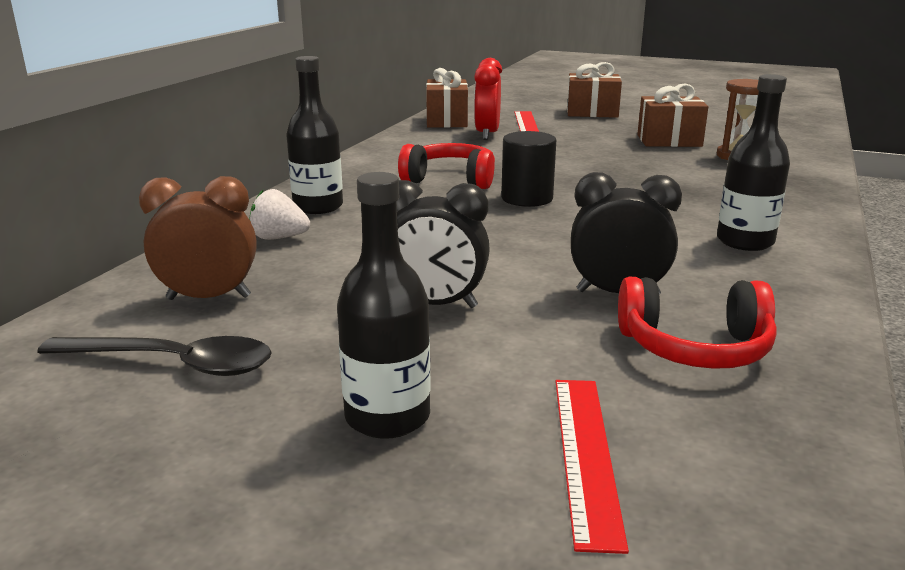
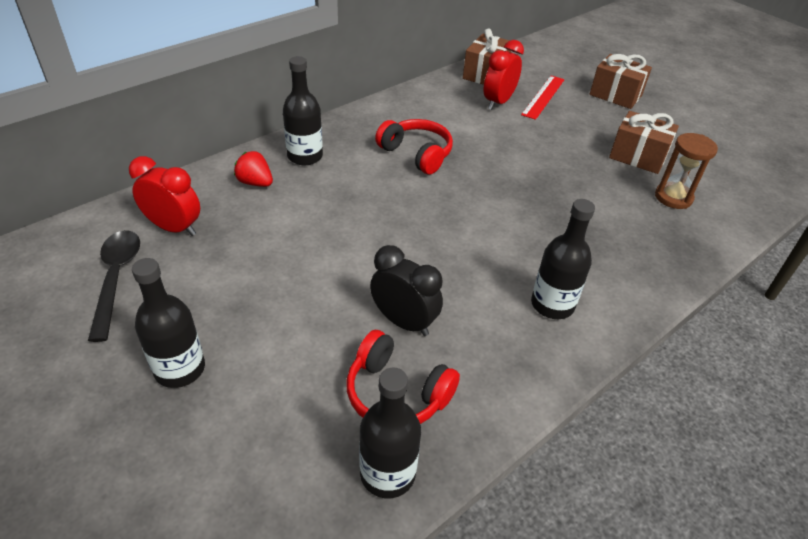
camera: 25 degrees right, 20 degrees up
black spoon [37,336,272,376] -> black spoon turned 135 degrees counterclockwise [88,230,140,342]
brown clock [139,176,256,300] -> red clock [129,156,200,236]
white strawberry [249,189,310,240] -> red strawberry [234,151,273,187]
black clock [397,180,490,308] -> none
black cylinder [501,131,556,207] -> none
red ruler [556,380,629,554] -> none
none -> black bottle [359,367,421,498]

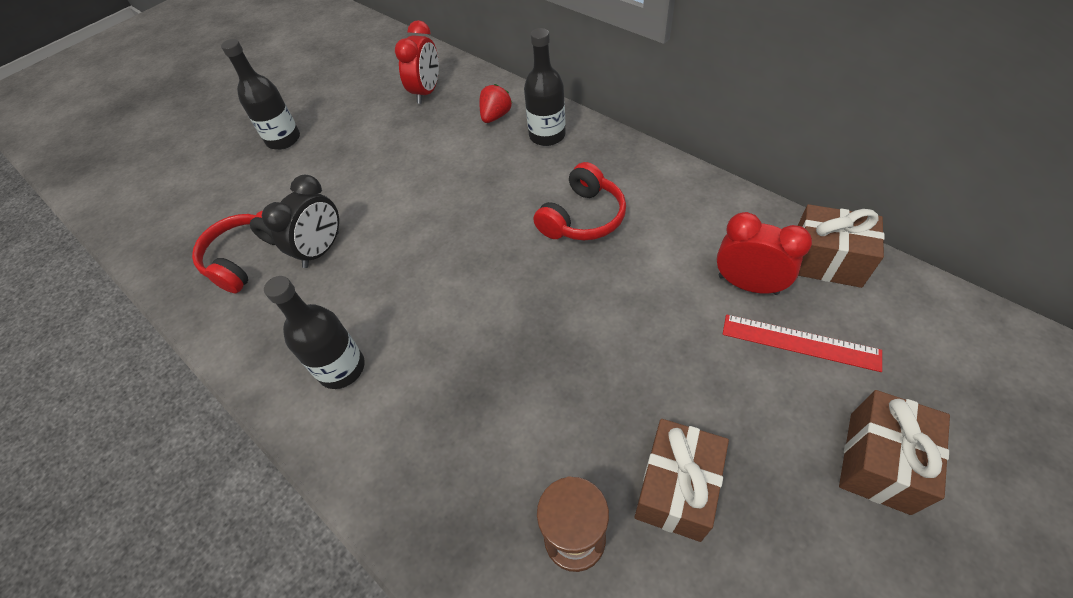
camera: 90 degrees right, 10 degrees up
black spoon [88,230,140,342] -> none
black bottle [359,367,421,498] -> none

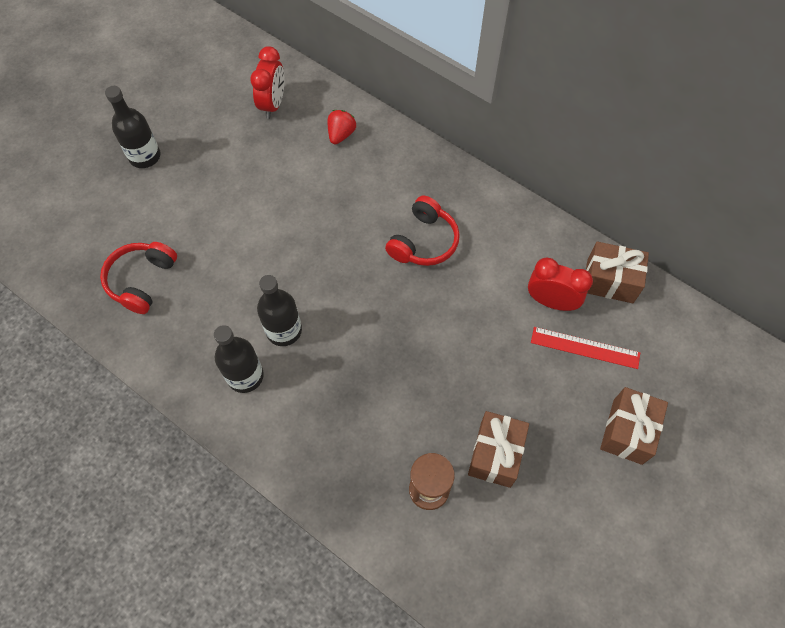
camera: 10 degrees left, 10 degrees up
black clock [262,175,339,268] -> none
black bottle [524,28,566,146] -> black bottle moved to [257,275,302,346]

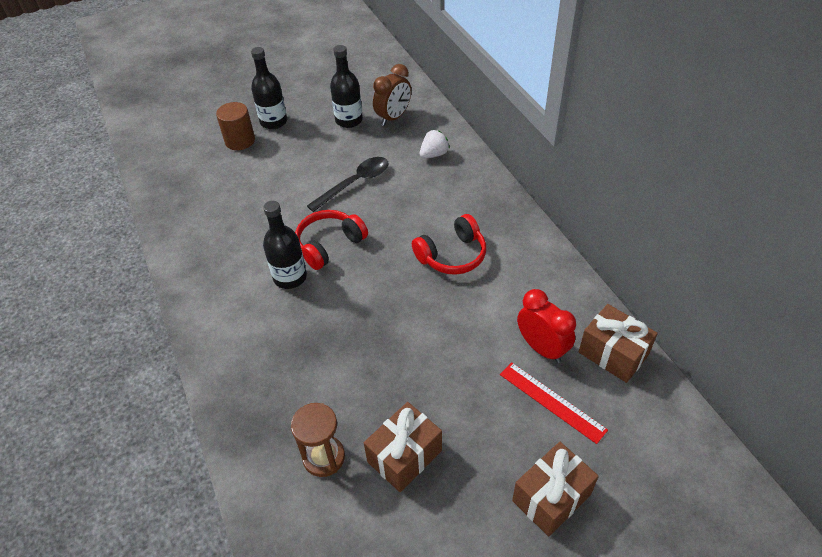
camera: 30 degrees right, 15 degrees down
red headphones [100,242,177,314] -> red headphones moved to [295,210,368,270]
black bottle [214,325,264,393] -> black bottle moved to [330,45,363,128]
red clock [250,46,285,119] -> brown clock [373,64,411,126]
red strawberry [328,110,356,145] -> white strawberry [420,130,450,159]
none -> brown cylinder [216,102,255,150]
none -> black spoon [307,157,389,212]

